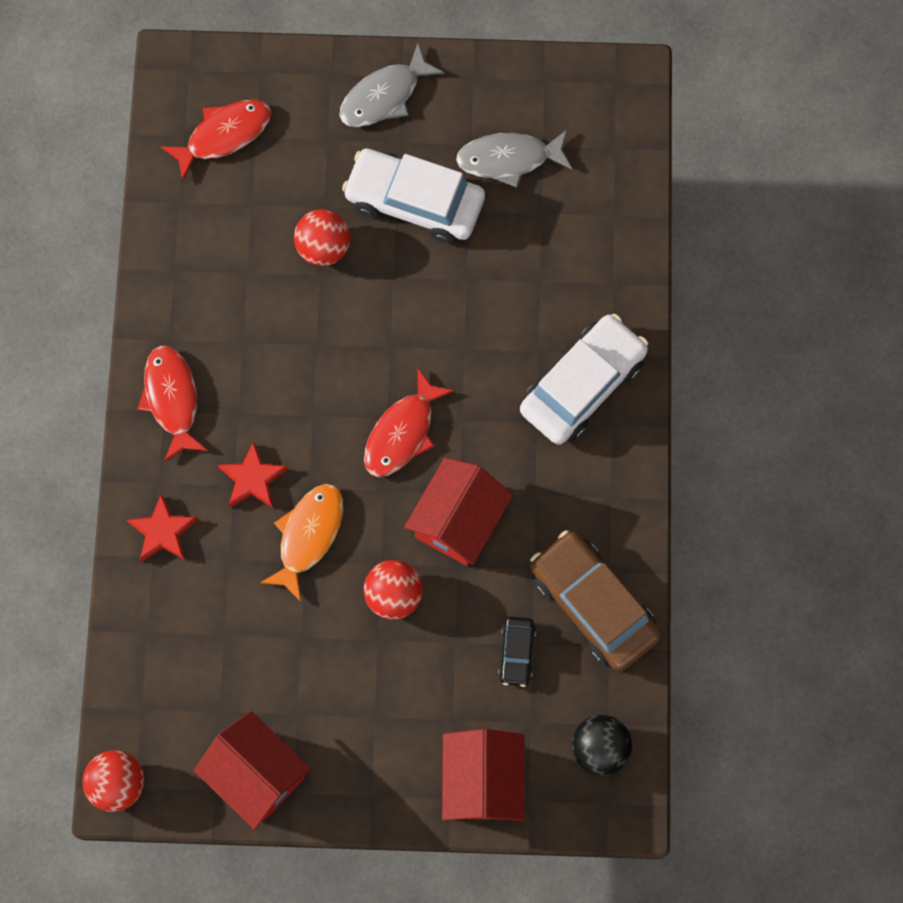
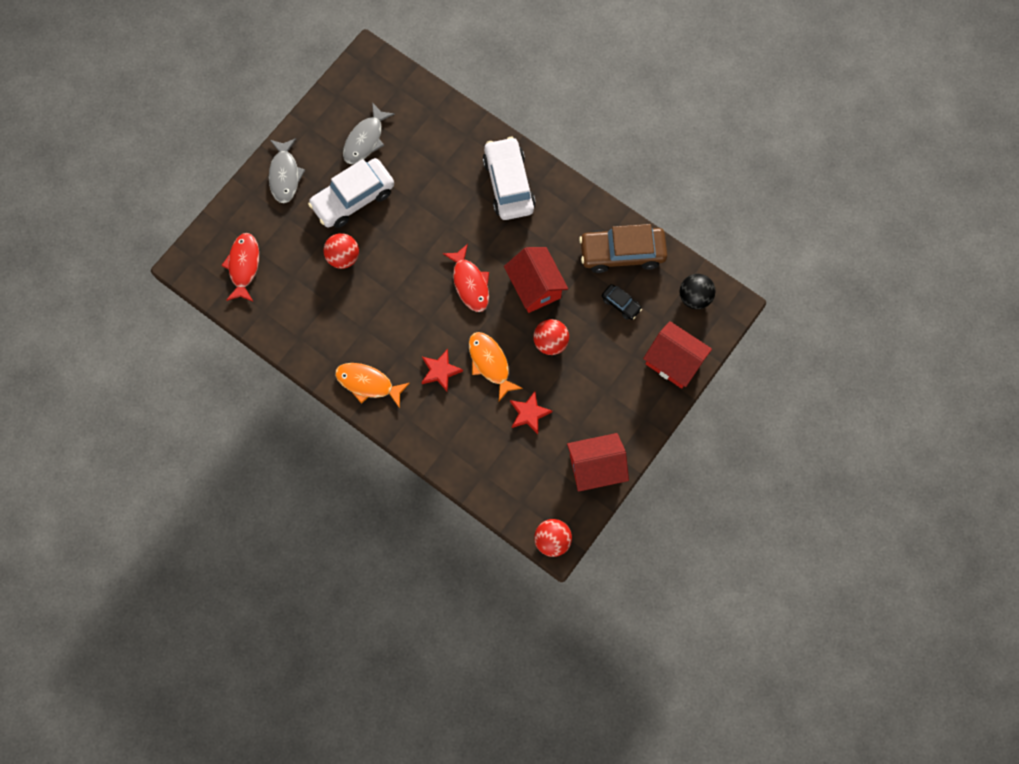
camera: 55 degrees left, 0 degrees up
red star [127,494,198,562] -> red star moved to [510,391,552,434]
red fish [138,346,208,462] -> orange fish [335,363,410,408]

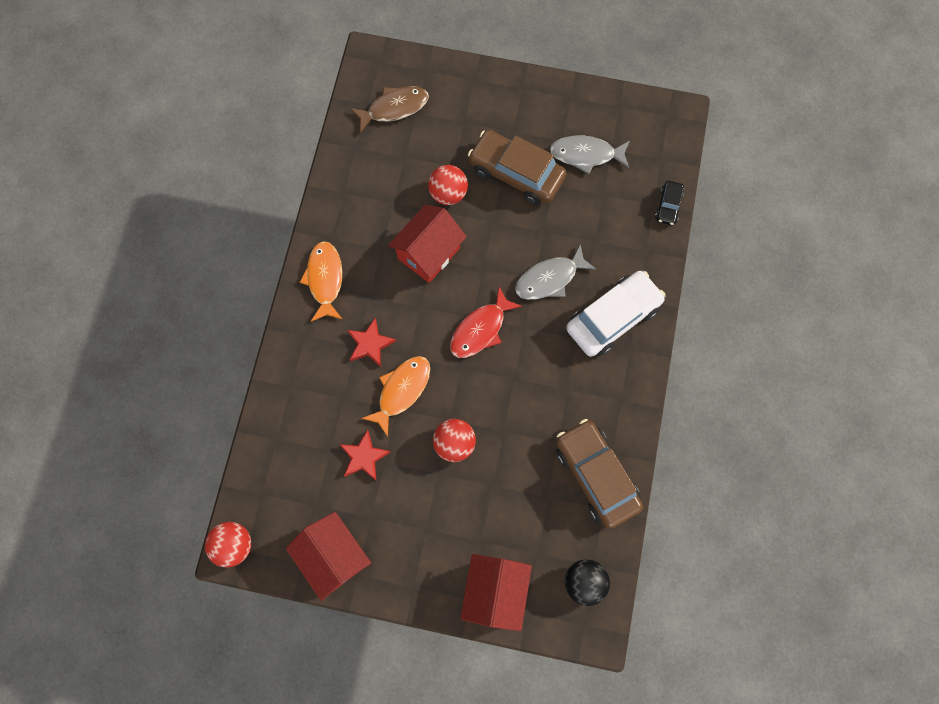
camera: 65 degrees right, 0 degrees up
red fish [221,233,259,302] -> brown fish [350,86,429,134]
grey fish [269,138,305,203] -> grey fish moved to [515,244,596,300]
white car [308,158,394,228] -> brown car [468,130,566,205]
red house [504,247,568,313] -> red house moved to [388,205,467,283]
black car [602,284,642,320] -> black car moved to [655,181,684,225]

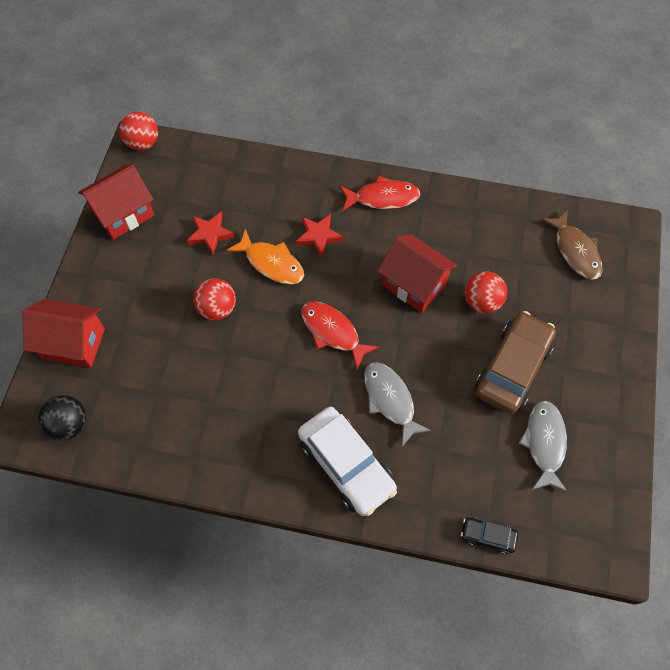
camera: 90 degrees right, 10 degrees down
orange fish [300,241,342,322] -> red fish [340,176,421,212]
brown car [556,419,643,529] -> none

